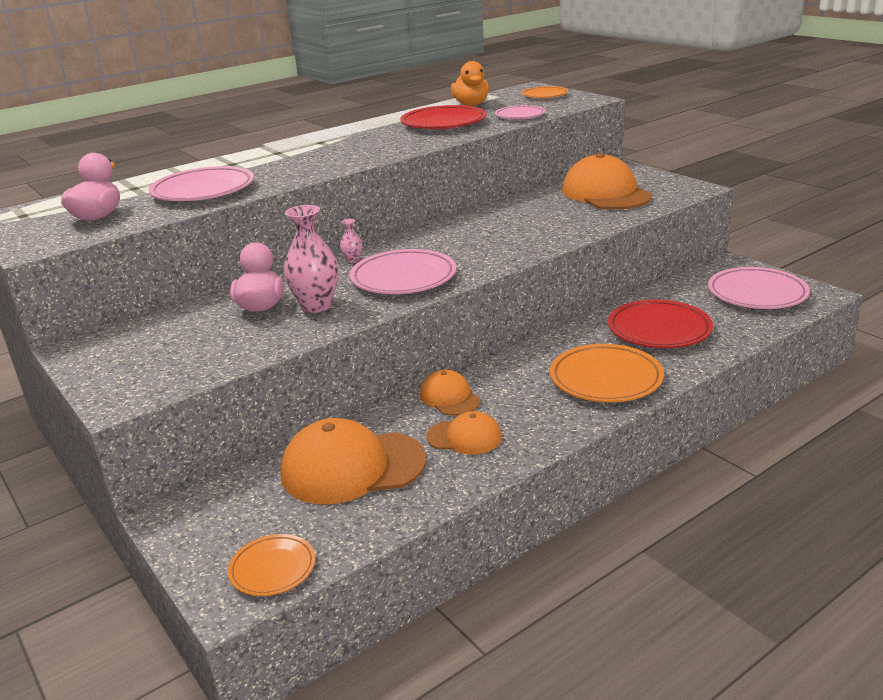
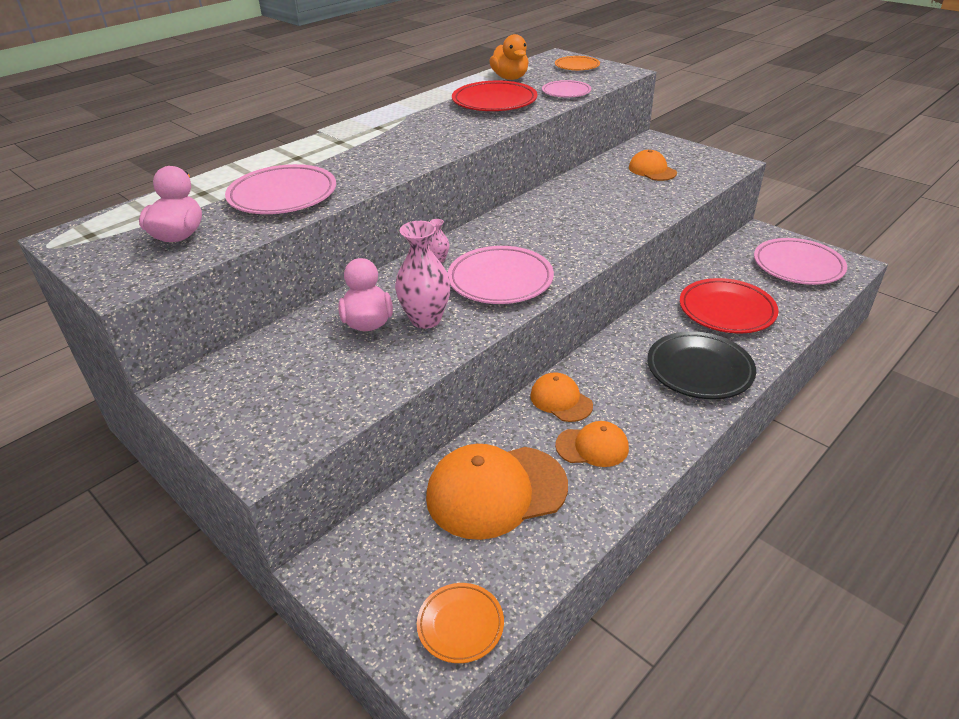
camera: 10 degrees left, 10 degrees up
orange plate [550,344,664,402] -> black plate [647,331,756,399]
orange cap [562,153,652,210] -> orange cap [629,150,677,181], size x0.54

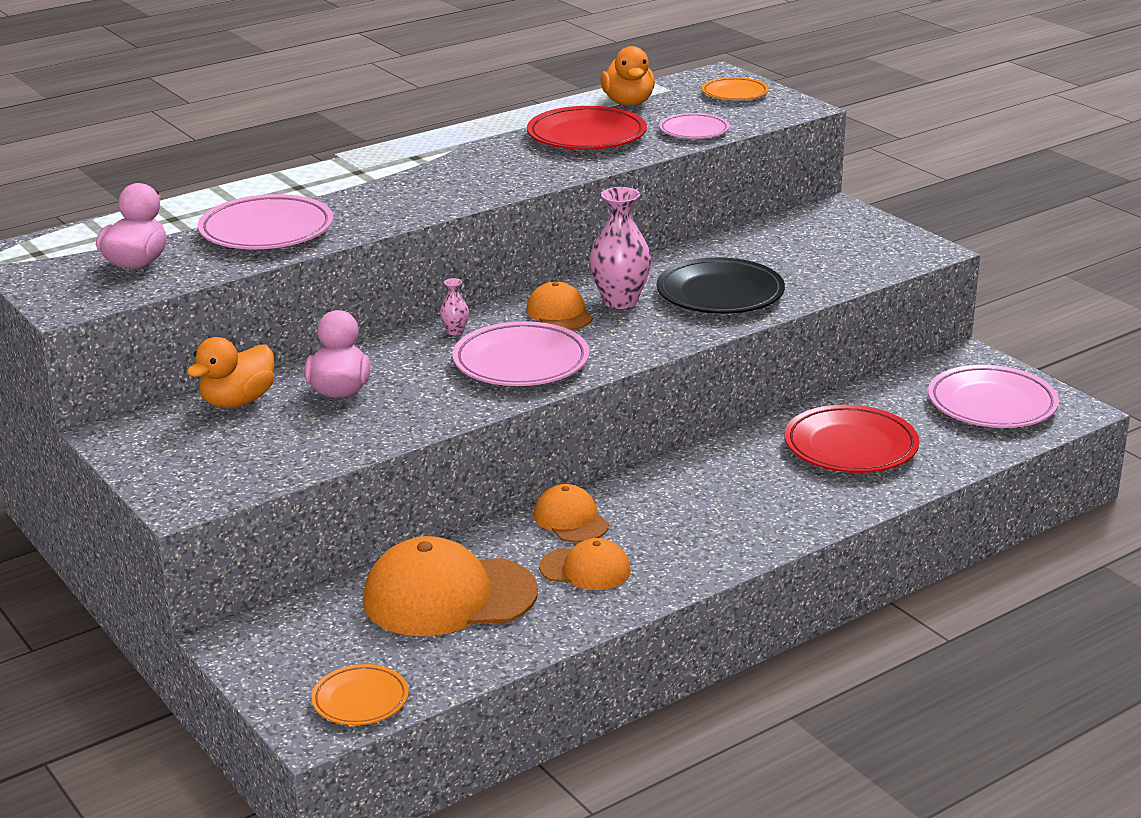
camera: 10 degrees right, 10 degrees down
pink vase [395,221,451,329] -> pink vase moved to [590,187,651,309]
orange cap [629,150,677,181] -> orange cap moved to [526,281,593,330]
black plate [647,331,756,399] -> black plate moved to [657,257,785,314]
none -> orange duck [187,337,275,408]

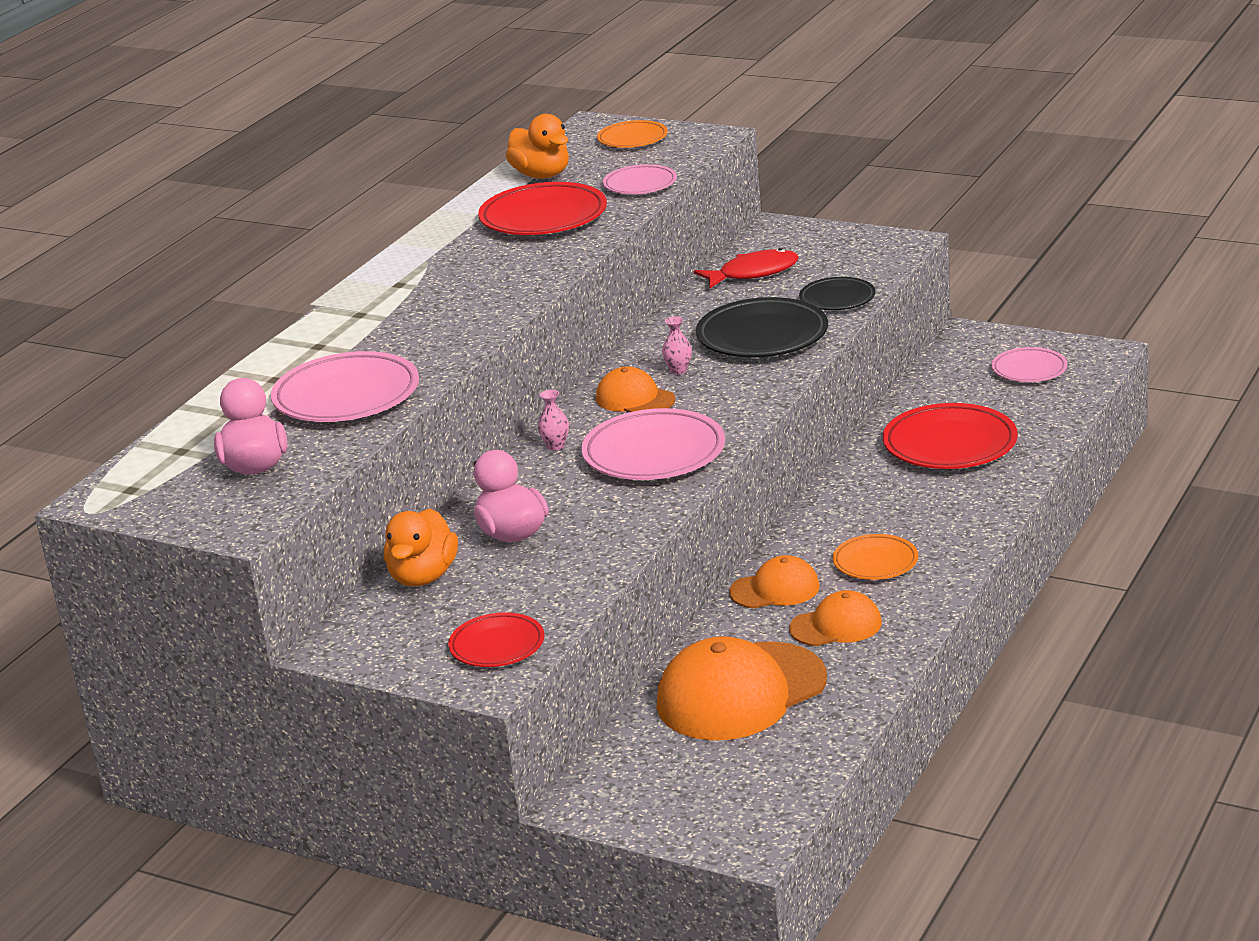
camera: 25 degrees left, 0 degrees up
orange plate [311,664,409,725] -> orange plate moved to [833,534,918,580]
orange cap [533,484,609,543] -> orange cap turned 135 degrees clockwise [729,555,820,609]
pink vase [590,187,651,309] -> pink vase [662,316,692,375], size x0.46
pink plate [928,365,1059,428] -> pink plate [992,347,1067,382], size x0.59
none -> red plate [448,612,544,667]
none -> red fish [694,248,799,288]
none -> black plate [799,277,876,310]

